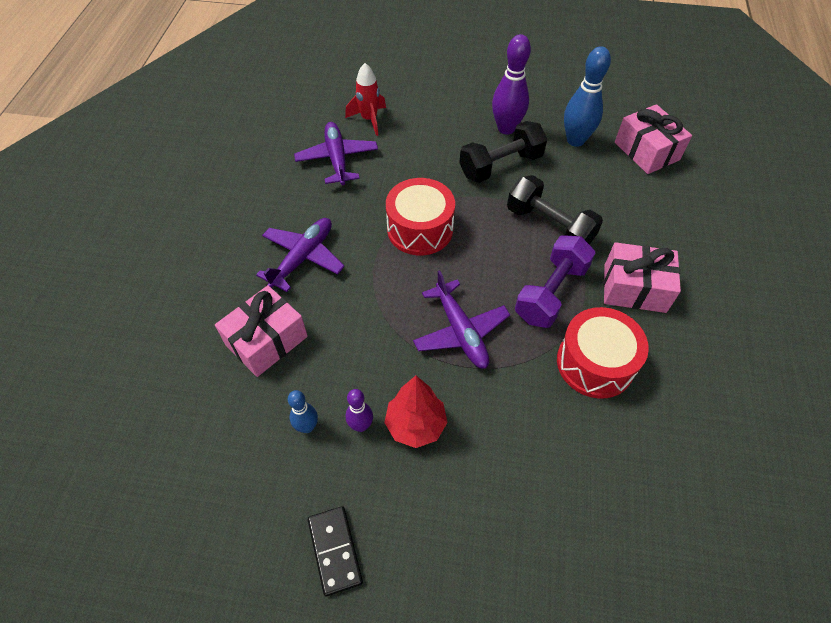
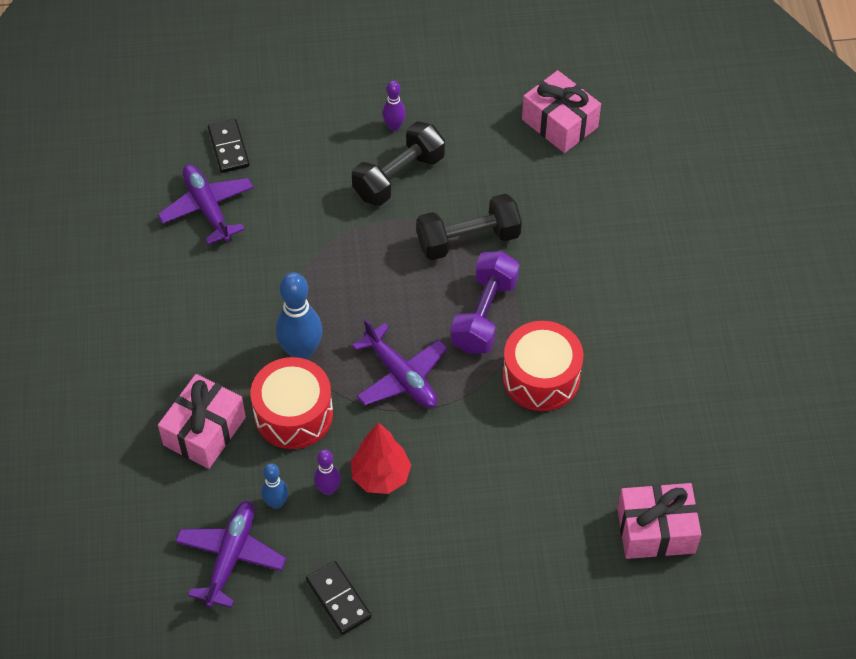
camera: 15 degrees left, 0 degrees up
purple plane [256,218,345,292] -> purple plane moved to [175,501,286,608]
red rocket [345,63,386,136] -> black domino [208,119,250,173]
red drum [386,178,455,255] -> red drum moved to [251,357,333,449]
purple bowling pin [492,34,531,135] -> purple bowling pin [383,81,406,131], size x0.55
black dumbbell [507,175,603,245] -> black dumbbell turned 45 degrees counterclockwise [416,193,522,260]
blue bowling pin [564,46,611,147] -> blue bowling pin moved to [276,272,322,360]
pink gift [604,242,681,313] -> pink gift moved to [617,483,701,559]

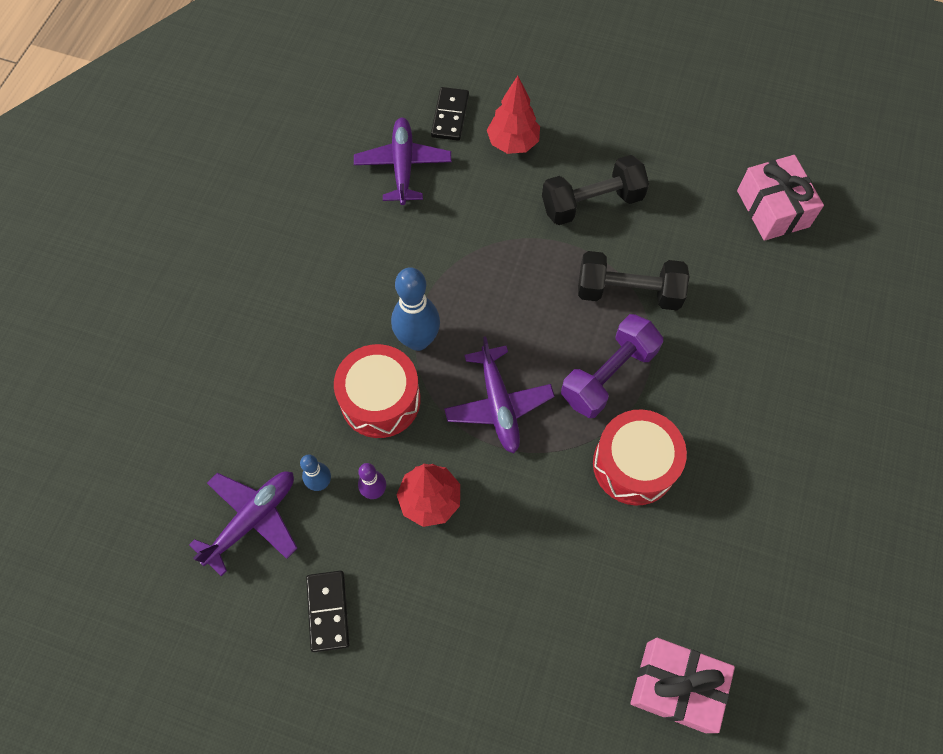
camera: 25 degrees right, 10 degrees up
pink gift [158,374,246,469] -> none
purple bowling pin [383,81,406,131] -> none
none -> red tree [487,76,540,154]

